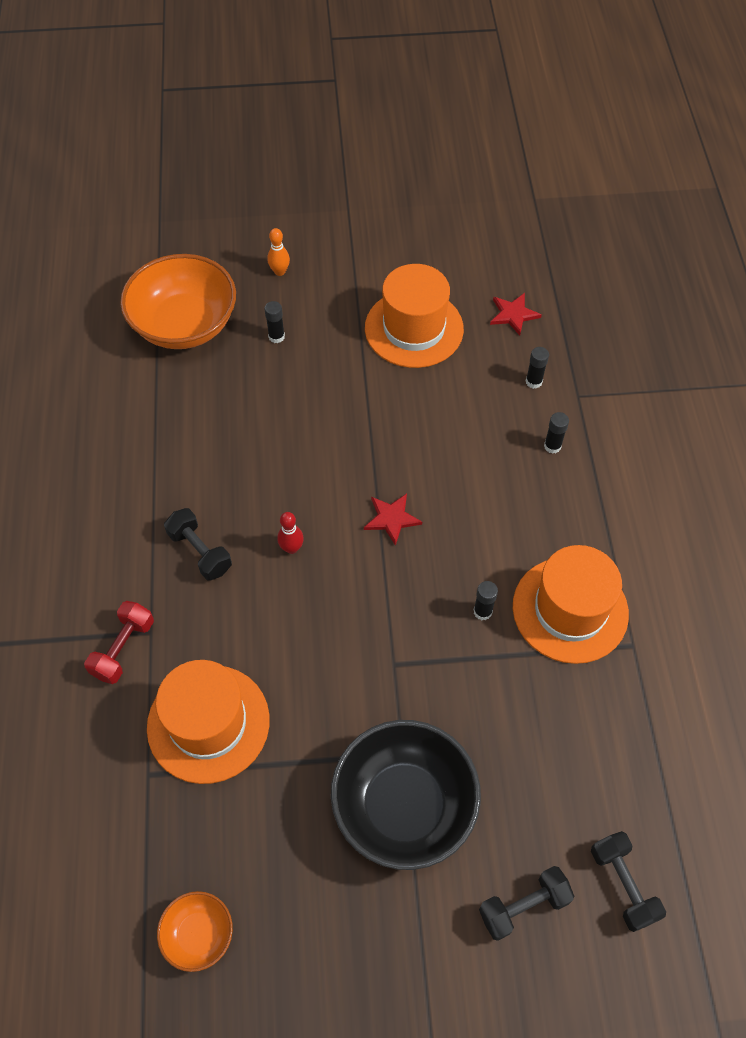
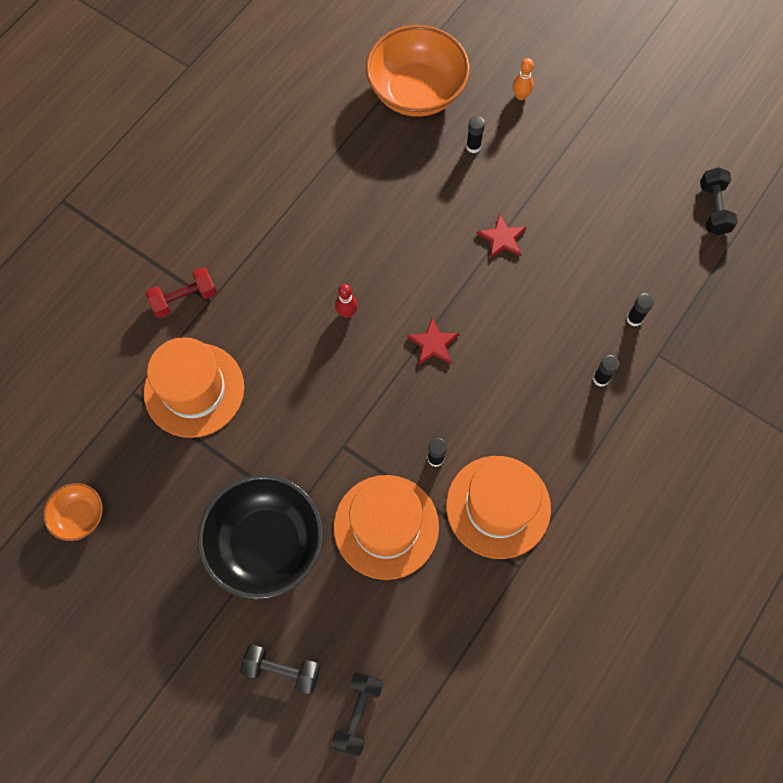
camera: 40 degrees right, 10 degrees up
black dumbbell [164,508,232,581] -> black dumbbell moved to [700,167,738,235]
orange hat [365,264,464,368] -> orange hat moved to [334,475,439,580]
red star [490,293,542,336] -> red star moved to [477,213,527,259]

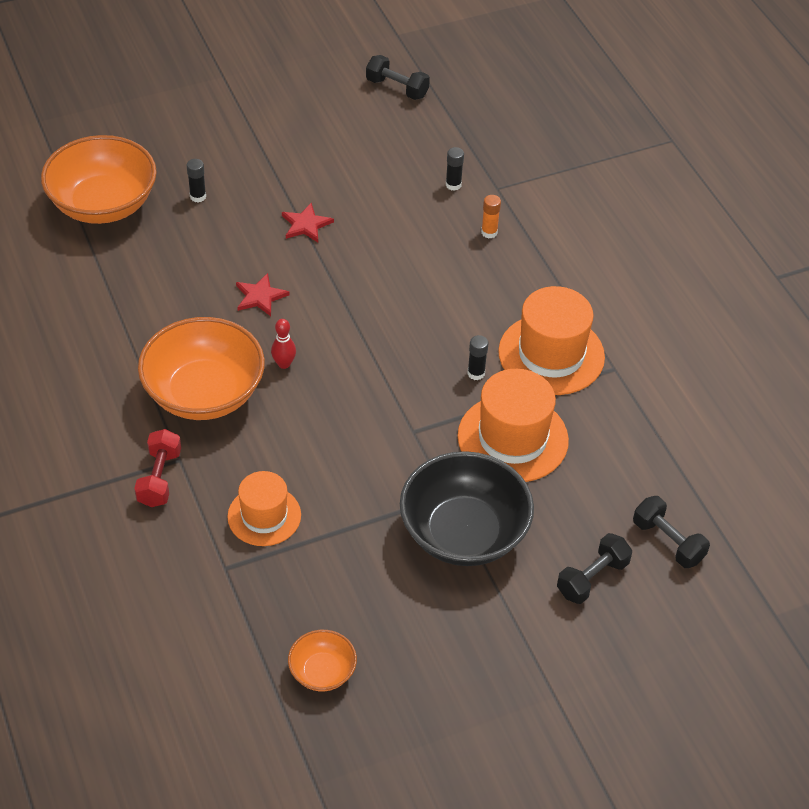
camera: 60 degrees left, 20 degrees down
orange hat [144,337,244,438] -> orange hat [227,471,301,546], size x0.63
red star [407,317,459,365] -> red star moved to [236,273,290,316]
orange bowling pin [513,58,534,100] -> none
black glue stick [593,355,619,387] -> orange glue stick [481,195,501,239]
none -> orange bowl [138,317,265,420]

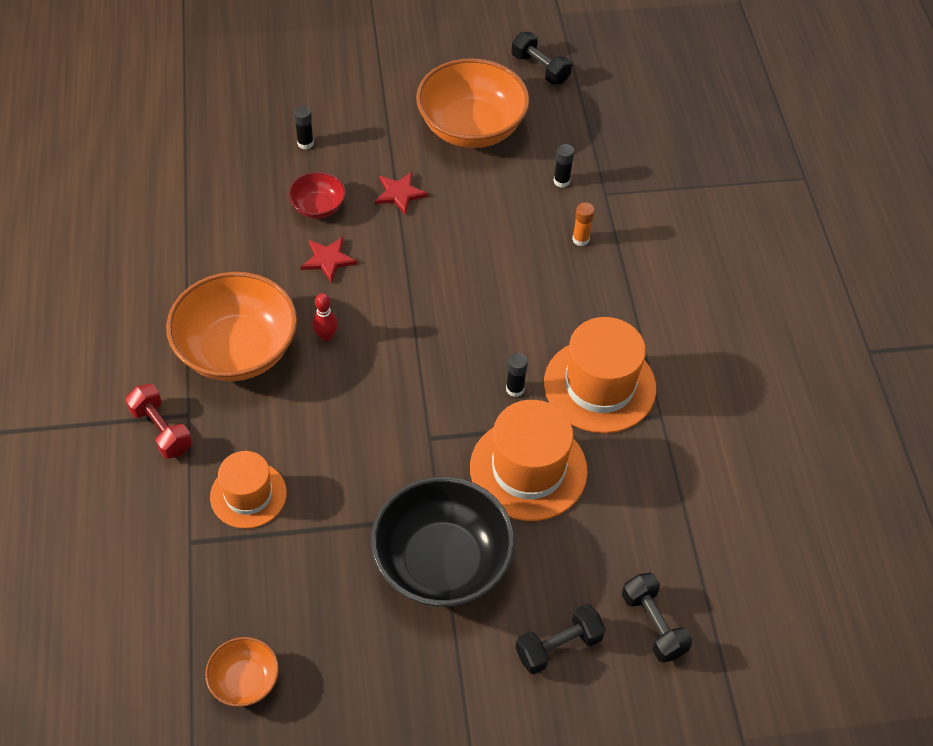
camera: 15 degrees right, 5 degrees up
orange bowl [41,135,157,224] -> orange bowl moved to [416,58,530,148]
red dumbbell [134,429,181,507] -> red dumbbell turned 60 degrees counterclockwise [125,384,192,459]
none -> red bowl [288,172,346,219]

